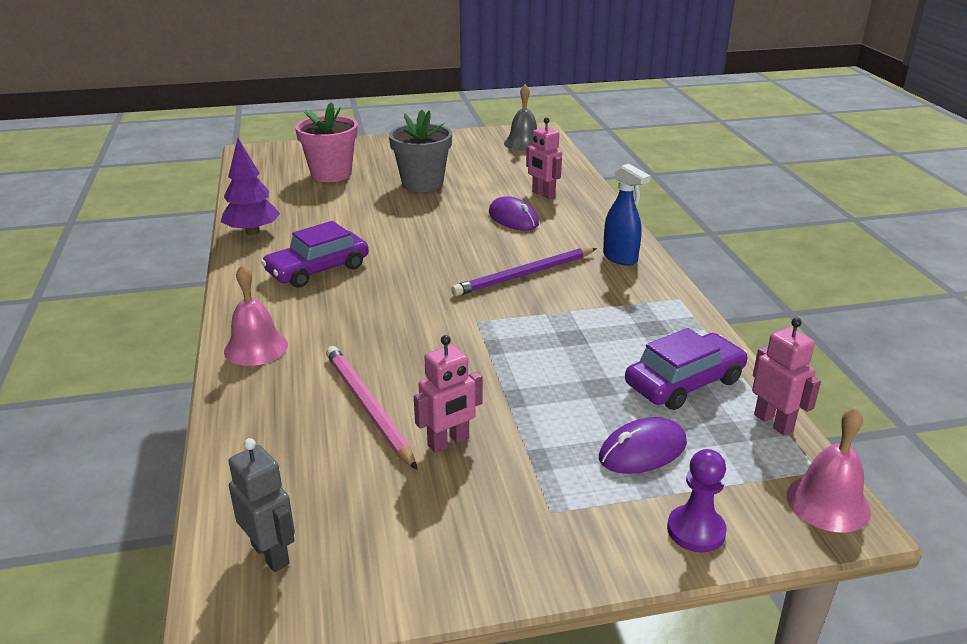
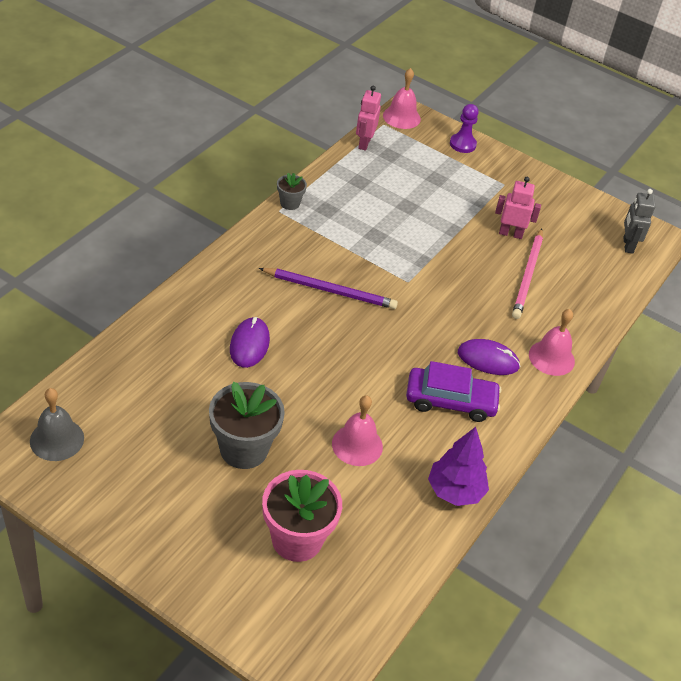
camera: 140 degrees left, 15 degrees up
pink robot [526,117,562,199] -> none
purple mouse [599,417,687,474] -> purple mouse moved to [458,339,520,375]
blue spray bottle [603,163,650,266] -> none
purple car [625,328,748,410] -> none
none -> grey flower pot [277,173,307,210]
none -> pink bell [332,396,383,466]

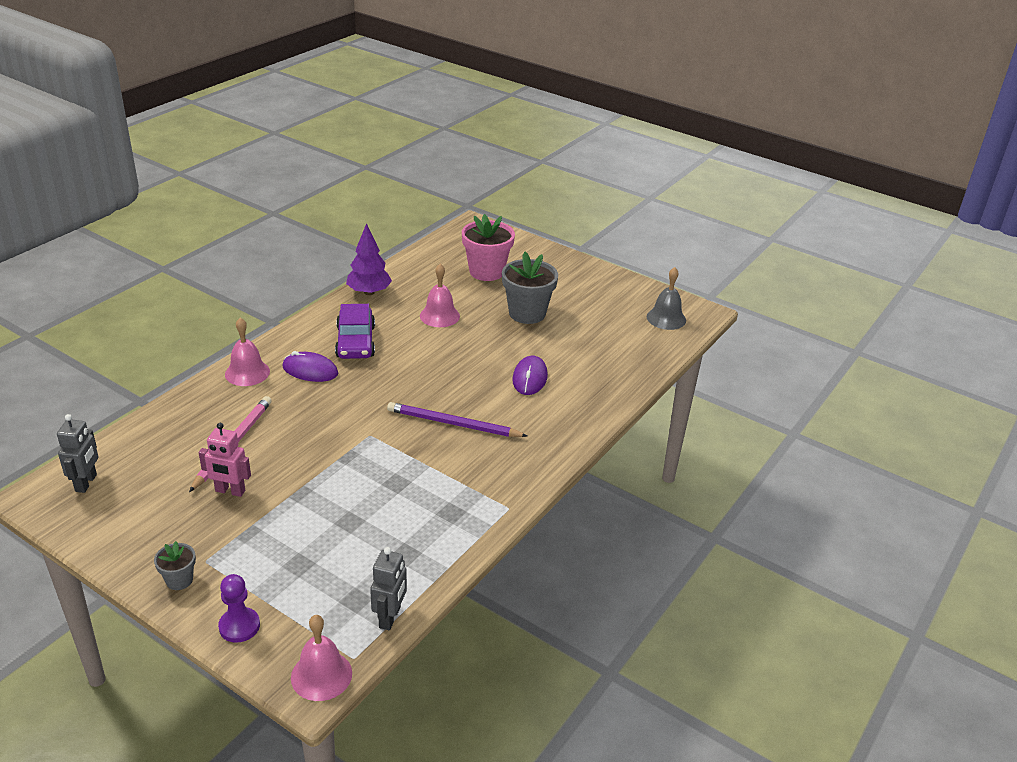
camera: 175 degrees left, 10 degrees down
grey flower pot [277,173,307,210] -> grey flower pot moved to [154,541,196,590]
pink robot [356,86,381,151] -> grey robot [370,547,407,630]
purple car [406,361,502,422] -> purple car turned 105 degrees counterclockwise [335,304,375,359]

